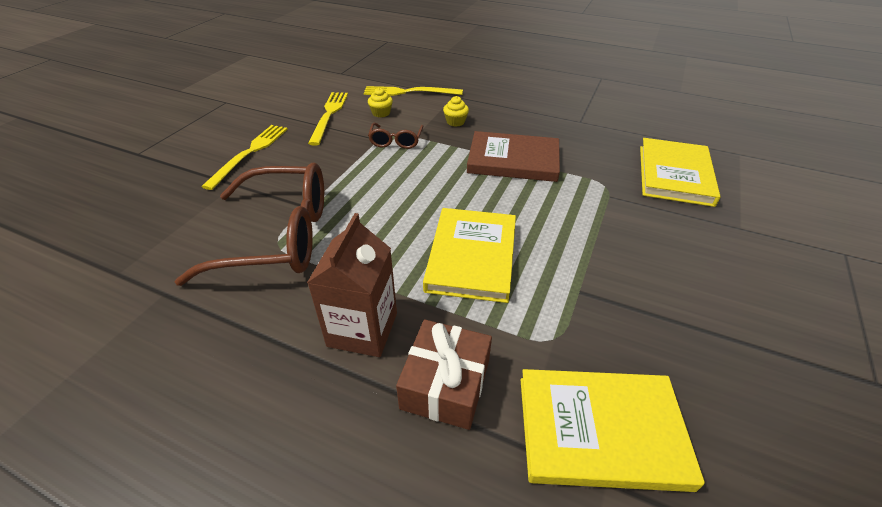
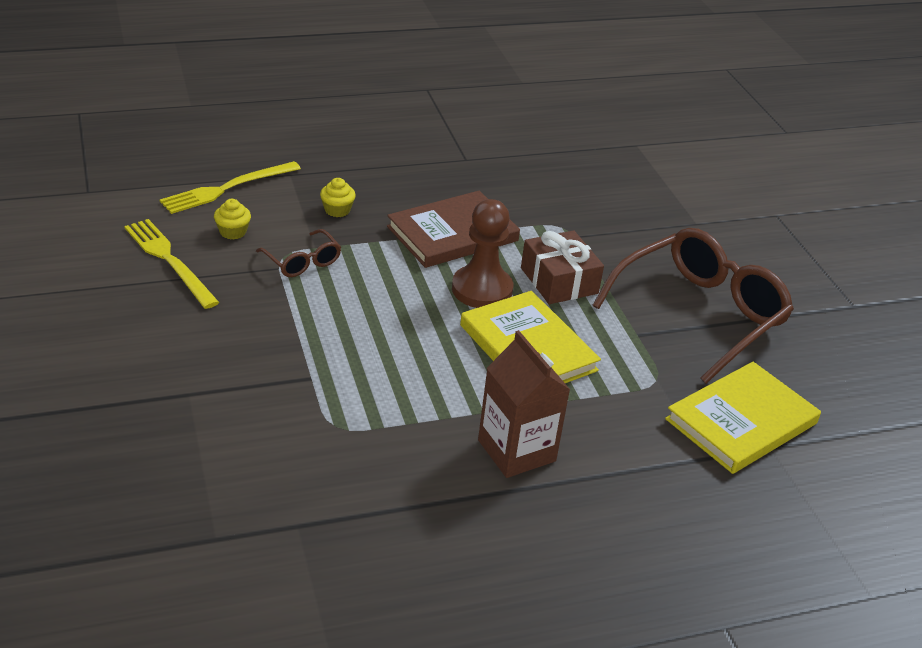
camera: 45 degrees left, 5 degrees down
brown glasses [175,162,324,286] -> brown glasses moved to [592,228,794,384]
yellow fork [201,125,288,190] -> none
brown gift [396,319,492,430] -> brown gift moved to [521,230,604,304]
yellow book [640,138,721,207] -> none
none -> brown pawn [452,199,513,308]

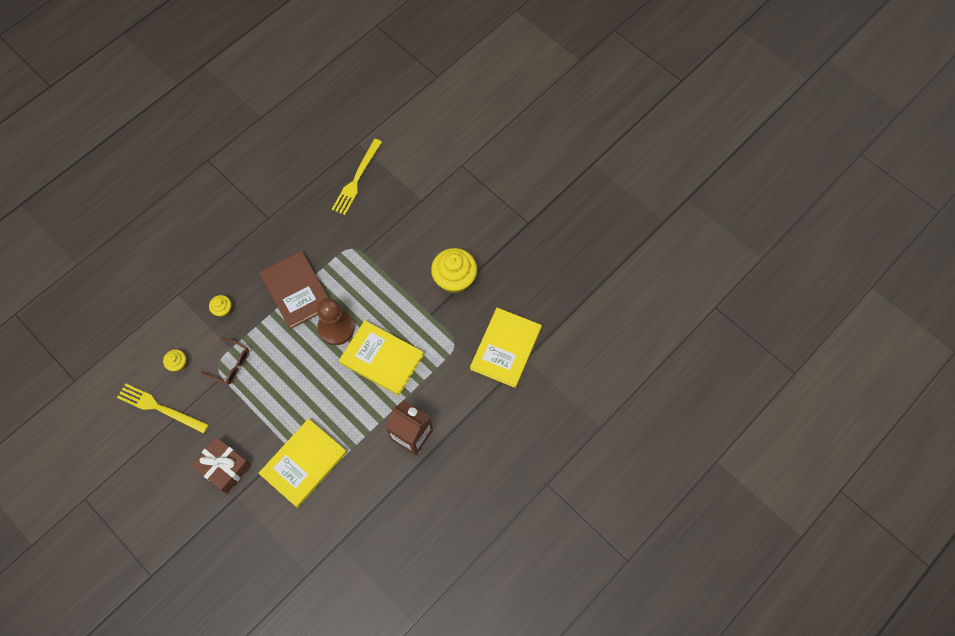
camera: 25 degrees left, 30 degrees up
yellow fork [160,161,301,214] -> yellow fork moved to [332,139,382,215]
brown book [387,191,520,268] -> brown book turned 60 degrees counterclockwise [259,251,329,329]
brown gift [521,230,604,304] -> brown gift moved to [191,437,251,494]
brown glasses [592,228,794,384] -> yellow cupcake [431,248,477,294]
none -> yellow book [258,419,347,508]

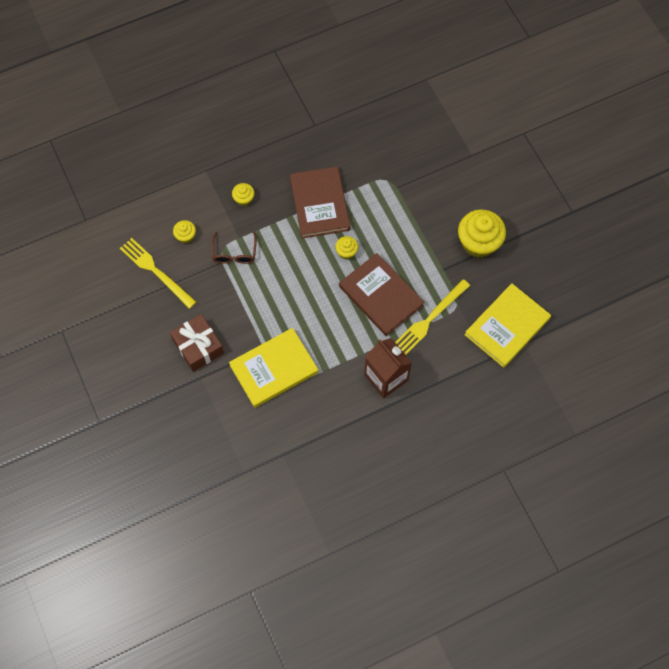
camera: 20 degrees right, 0 degrees up
brown glasses [201,338,249,385] -> brown glasses turned 45 degrees clockwise [212,232,257,264]
brown pawn [317,298,355,345] -> yellow cupcake [335,236,358,259]
yellow fork [332,139,382,215] -> yellow fork moved to [395,279,470,355]
yellow book [339,320,424,396] -> brown book [339,253,424,336]

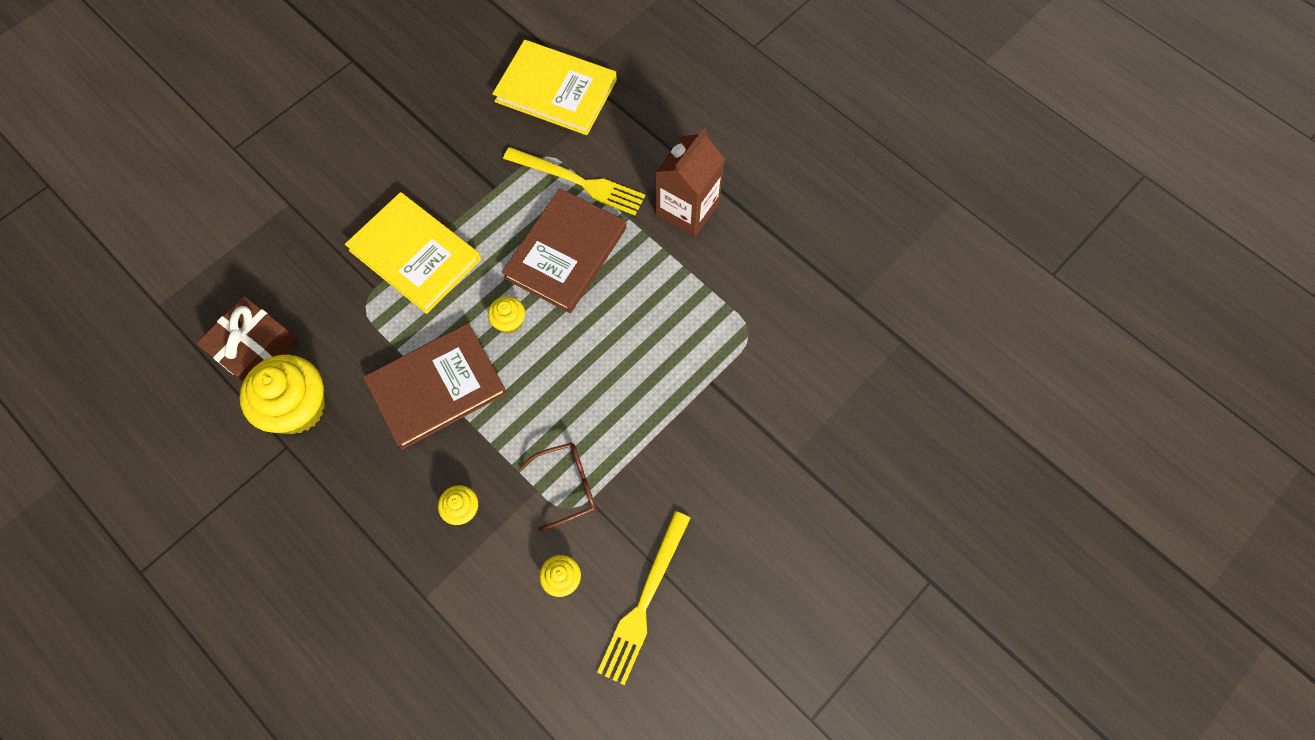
camera: 110 degrees left, 0 degrees up
brown gift [170,314,224,372] -> brown gift moved to [196,296,297,382]
yellow book [229,328,318,408] -> yellow book moved to [345,192,481,314]
yellow cupcake [458,209,506,258] -> yellow cupcake moved to [239,355,325,434]

